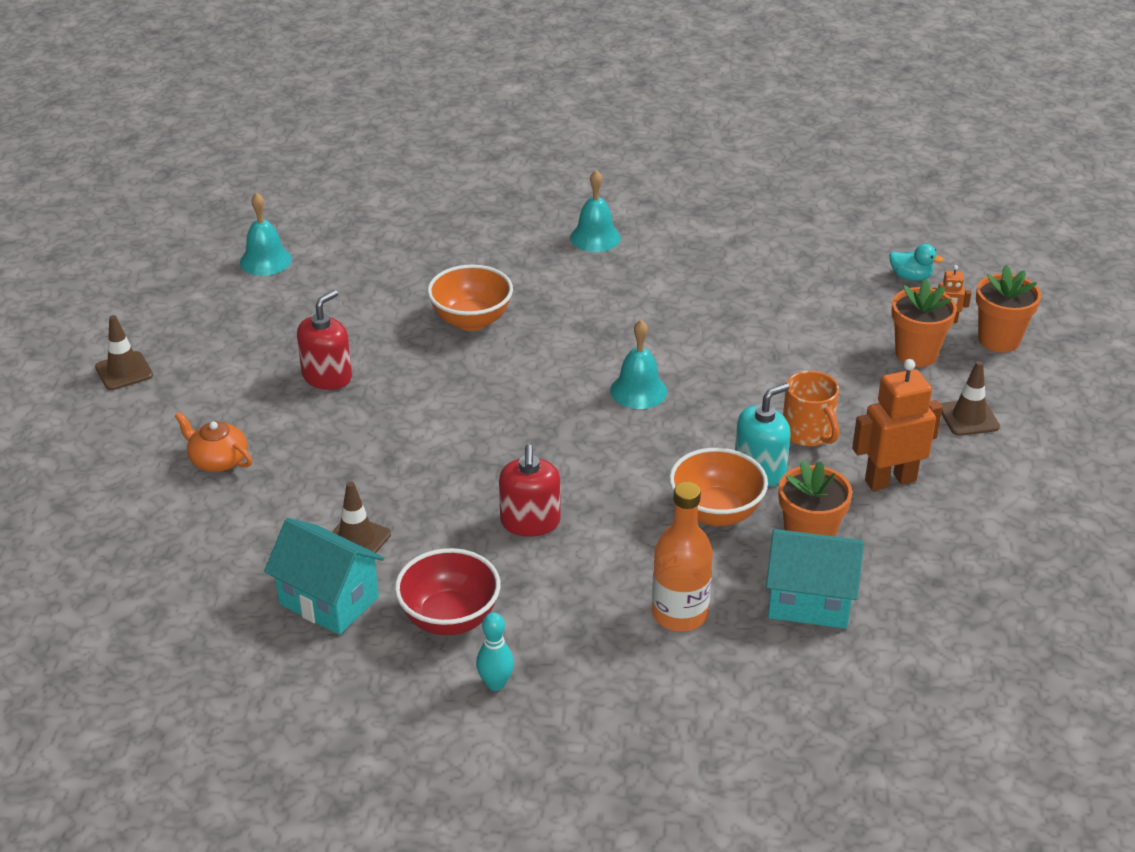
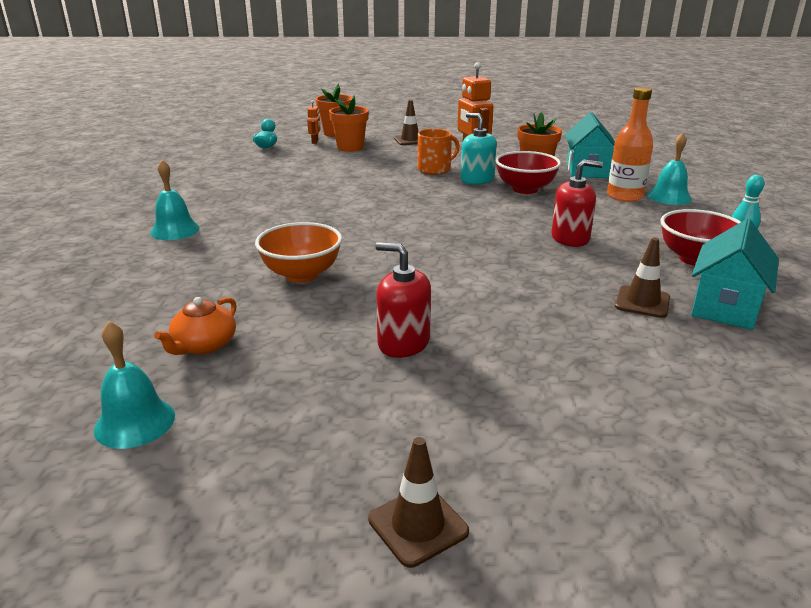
camera: 95 degrees left, 10 degrees down
orange teapot [175,412,252,472] -> orange teapot moved to [154,297,237,355]
turquoise bell [610,320,667,409] -> turquoise bell moved to [647,133,692,205]
orange bowl [669,448,768,526] -> red bowl [495,151,561,194]

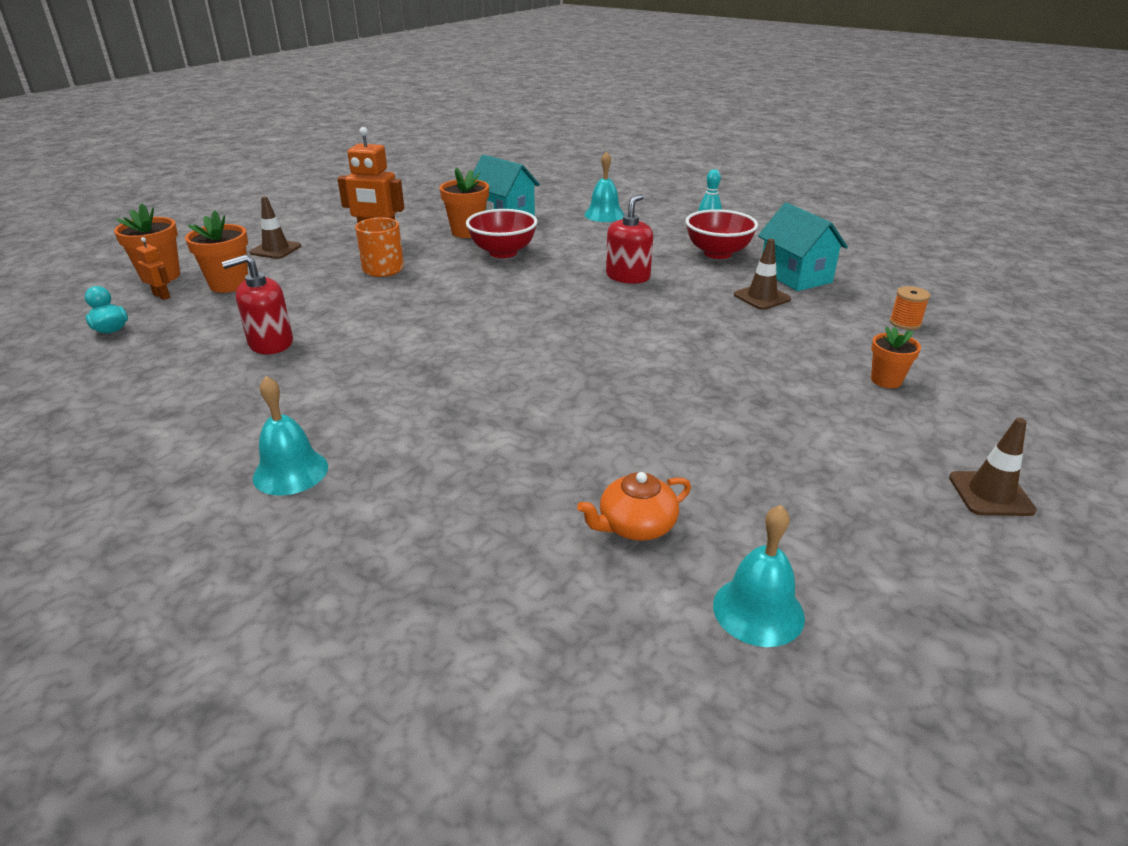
camera: 55 degrees left, 5 degrees up
orange teapot [154,297,237,355] -> orange teapot turned 90 degrees clockwise [577,472,691,541]
orange bowl [255,222,342,283] -> none
red soap dispenser [375,242,431,358] -> red soap dispenser moved to [222,255,293,354]
turquoise soap dispenser [461,113,497,185] -> none
orange bottle [607,87,653,202] -> none
none -> orange flower pot [871,327,921,388]
none -> orange spool [889,286,930,330]

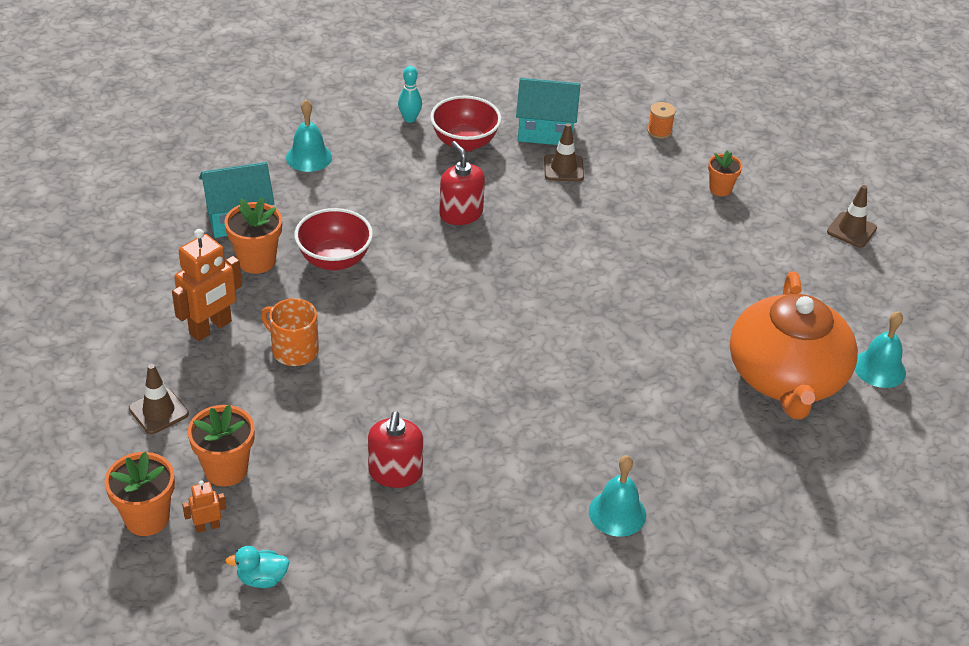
camera: 60 degrees left, 10 degrees up
orange teapot [577,472,691,541] -> orange teapot [730,271,858,420], size x2.40

